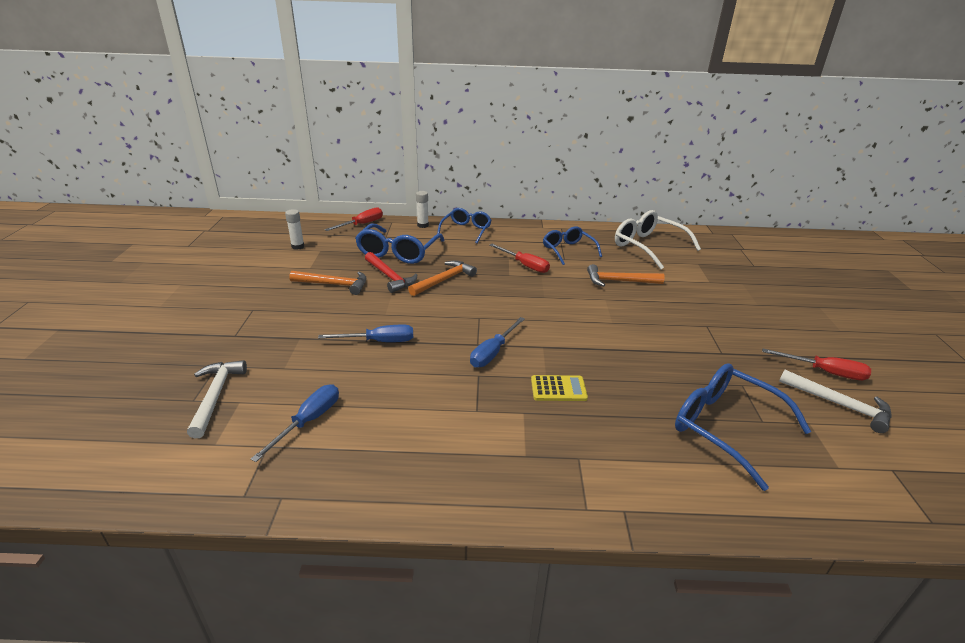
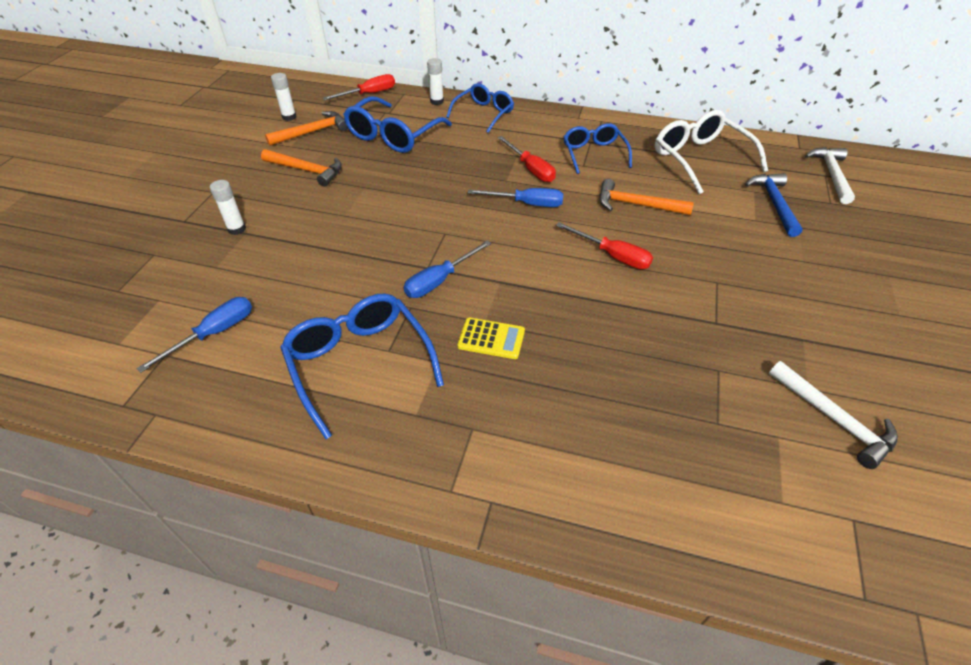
camera: 15 degrees right, 15 degrees up
white hammer [187,360,247,438] -> white hammer moved to [805,147,855,204]
blue screwdriver [318,325,413,342] -> blue screwdriver moved to [468,188,563,207]
red hammer [365,252,417,293] -> none
orange hammer [408,260,477,296] -> orange hammer moved to [265,111,348,146]
blue glasses [675,363,811,491] -> blue glasses moved to [280,294,444,439]
red screwdriver [762,349,871,380] -> red screwdriver moved to [556,222,653,269]
none -> white glue stick [210,180,246,235]
none -> blue hammer [745,173,803,237]

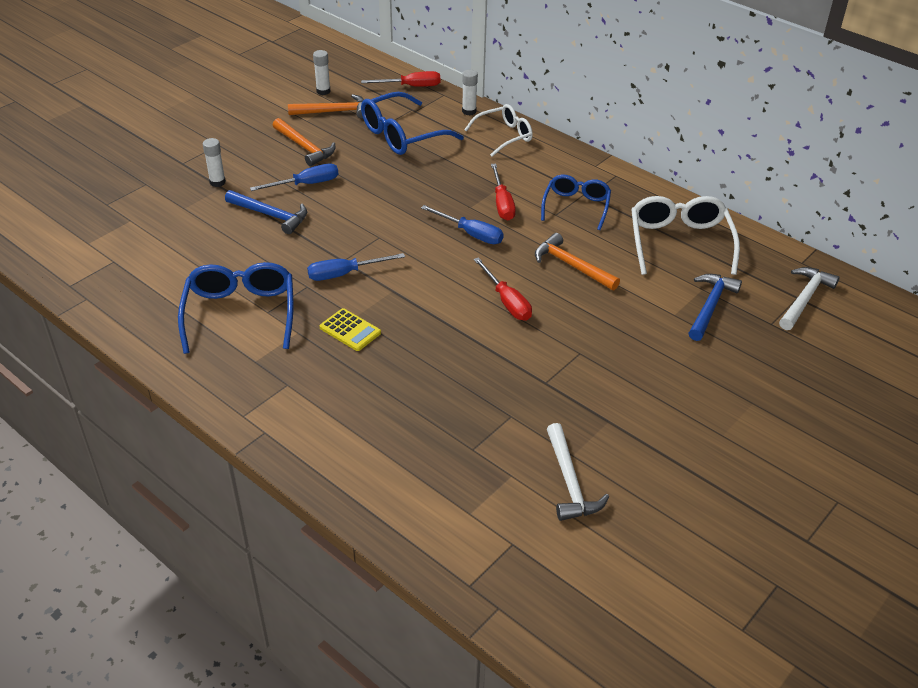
camera: 25 degrees right, 5 degrees down
blue screwdriver [136,297,252,373] -> blue screwdriver moved to [250,163,339,191]
blue glasses [446,83,514,133] -> white glasses [464,104,533,157]
none -> blue hammer [225,190,307,234]

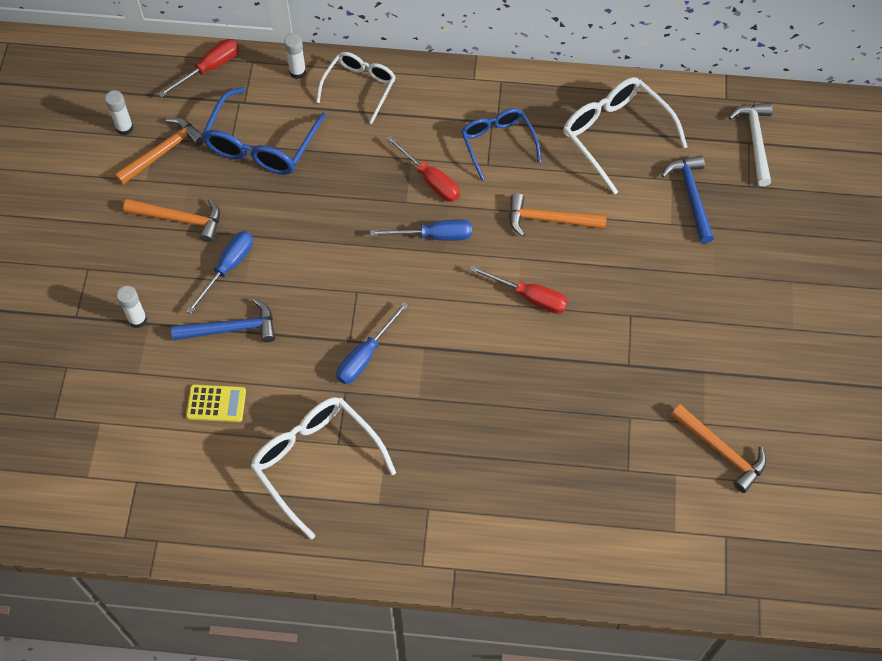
camera: 35 degrees left, 20 degrees up
blue glasses [178,262,293,354] -> white glasses [250,397,396,540]
yellow calculator [320,308,381,351] -> yellow calculator moved to [186,384,246,422]
white hammer [547,423,609,521] -> orange hammer [671,404,766,493]

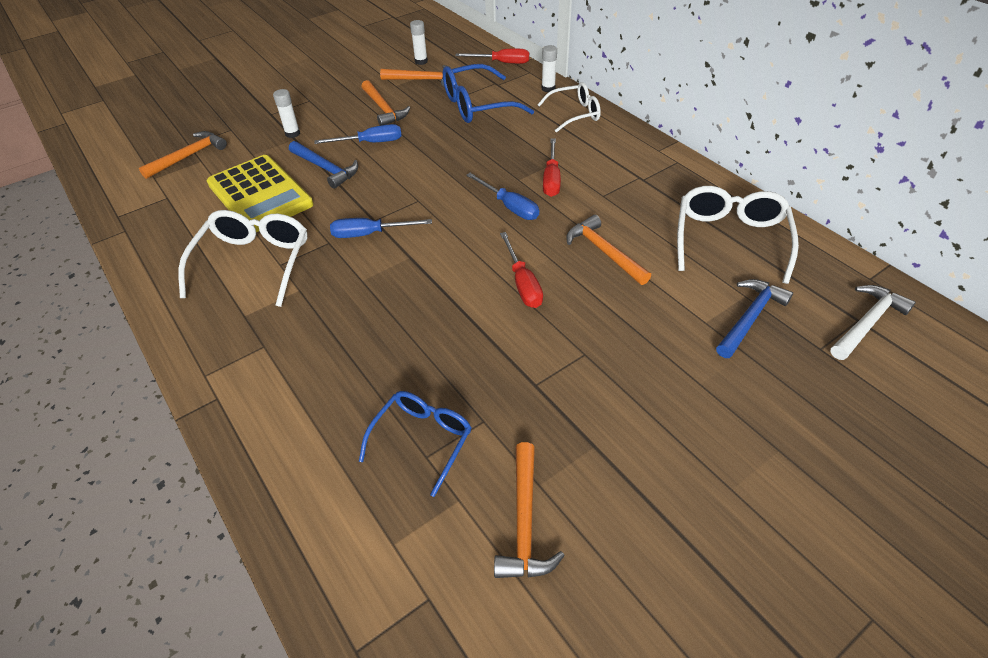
camera: 50 degrees right, 15 degrees down
yellow calculator [186,384,246,422] -> yellow calculator [207,155,313,232], size x2.17
blue glasses [461,108,541,181] -> blue glasses moved to [359,391,471,497]
none -> orange hammer [139,131,227,179]

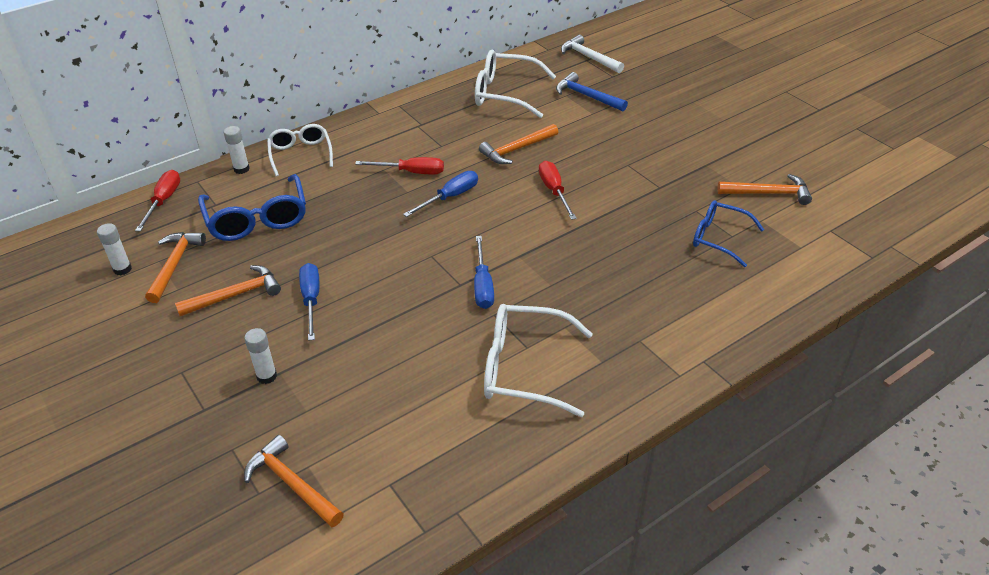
camera: 90 degrees left, 5 degrees down
yellow calculator [207,155,313,232] -> none
blue hammer [289,141,358,189] -> none
red screwdriver [500,232,543,308] -> red screwdriver turned 90 degrees counterclockwise [539,161,577,220]

